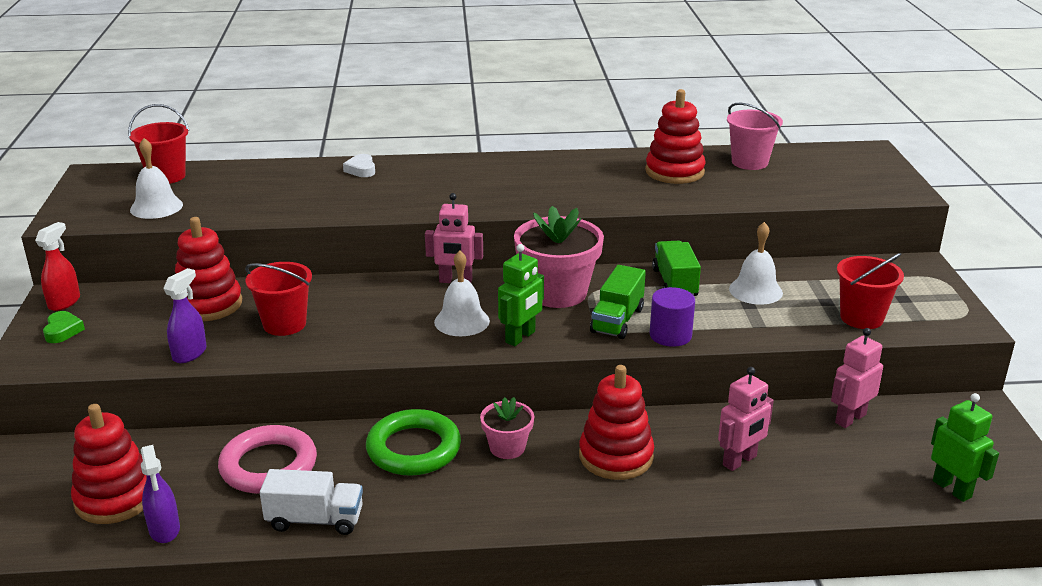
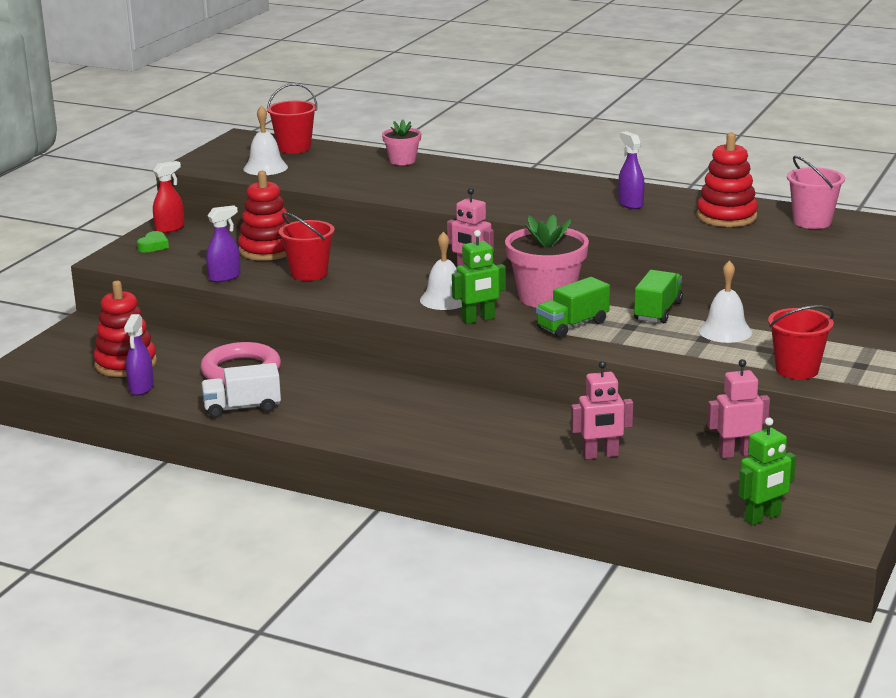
camera: 30 degrees right, 5 degrees down
white truck [260,469,363,535] -> white truck turned 135 degrees clockwise [201,363,281,418]
white heart [343,154,375,177] -> none
green ring [366,409,461,476] -> none
pink flower pot [480,397,534,459] -> pink flower pot moved to [382,120,421,165]
red stacking toy [579,365,654,480] -> none
purple cylinder [650,287,695,347] -> none
green robot [931,393,999,502] -> green robot turned 60 degrees clockwise [738,418,796,525]
none -> purple spray bottle [618,131,645,209]

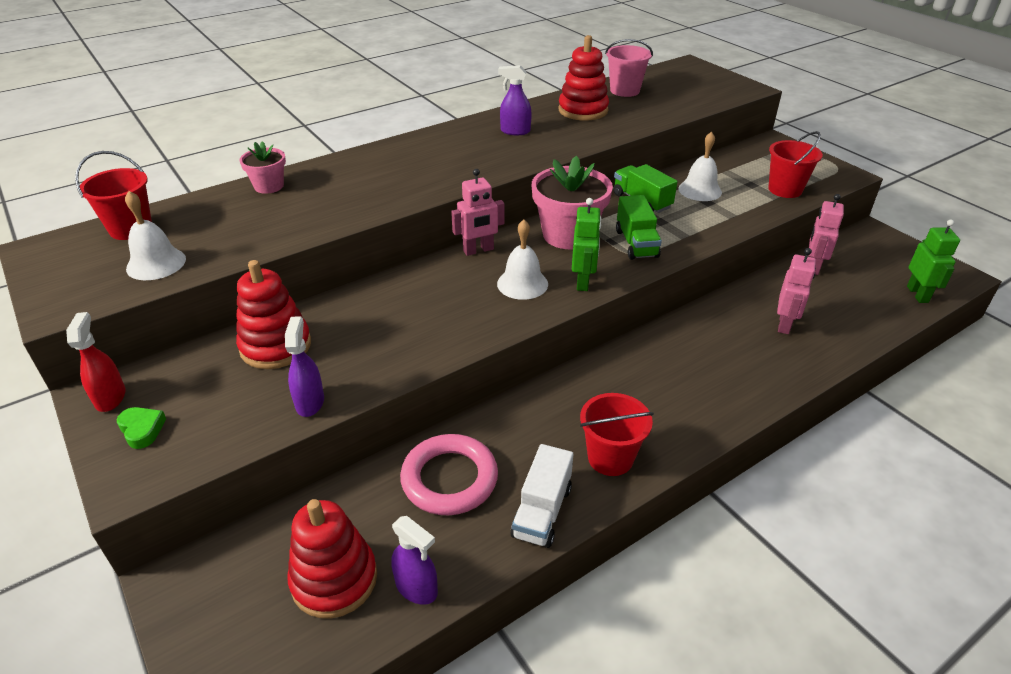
camera: 60 degrees left, 15 degrees up
red bucket [279,212,335,281] -> red bucket moved to [580,393,654,476]

